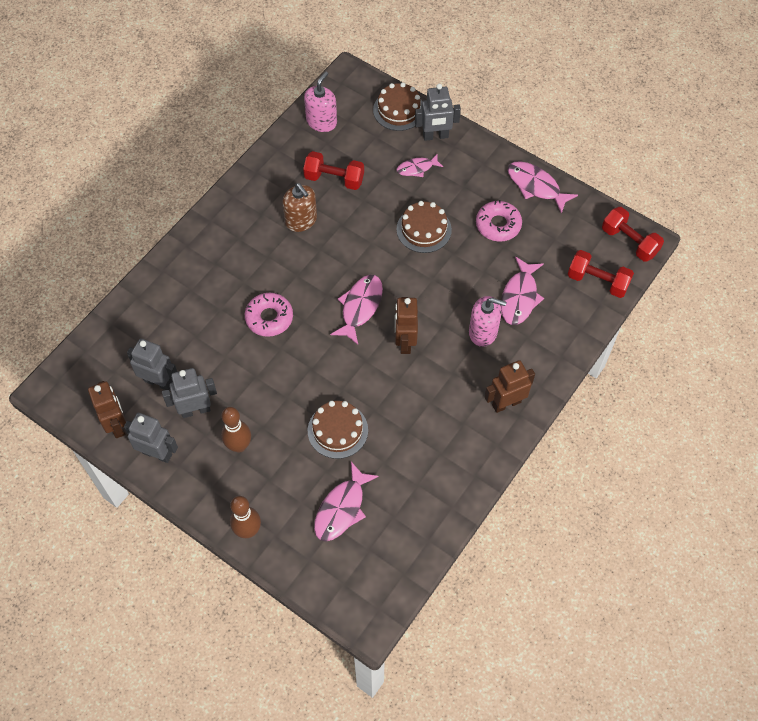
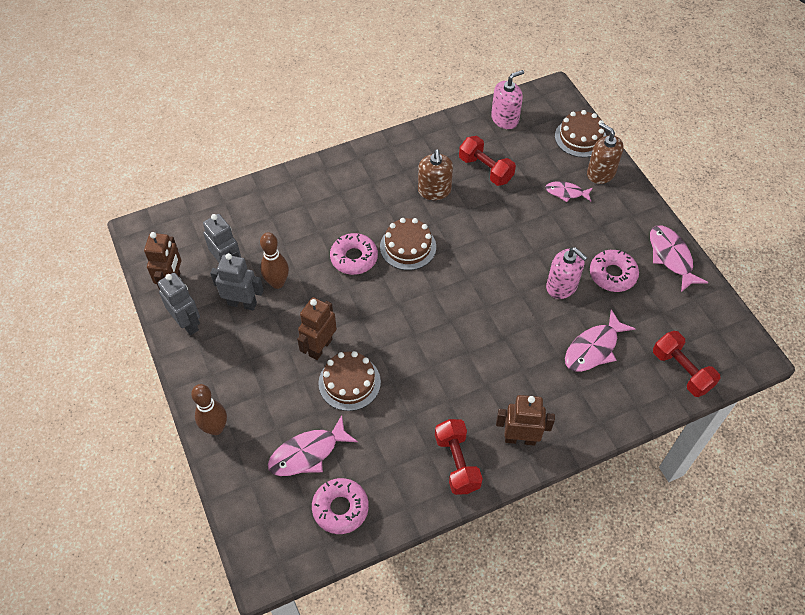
camera: 30 degrees right, 5 degrees down
brown bowling pin [221,407,251,453] -> brown bowling pin moved to [260,232,289,289]
pink fish [330,275,383,345] -> none
brown robot [395,297,418,354] -> brown robot moved to [297,297,337,360]
brown cake [396,201,452,253] -> brown cake moved to [380,218,436,270]
grey robot [415,84,461,141] -> brown soap dispenser [587,123,624,184]
pink soap dispenser [469,296,507,347] -> pink soap dispenser moved to [546,247,588,299]
red dumbbell [602,207,664,262] -> red dumbbell moved to [435,419,483,495]
none -> pink donut [312,478,369,534]

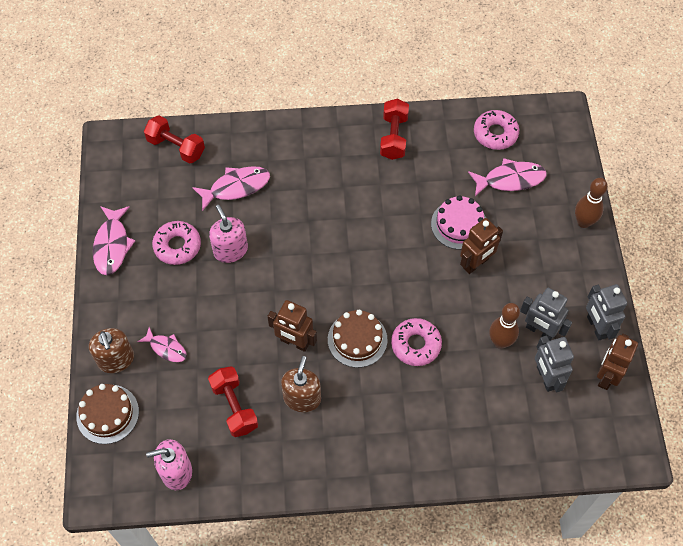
camera: 160 degrees left, 5 degrees up
brown cake [318,351,381,411] -> pink cake [431,195,486,250]
brown robot [496,395,555,446] -> brown robot moved to [267,300,317,352]
red dumbbell [653,331,721,397] -> red dumbbell turned 45 degrees counterclockwise [144,115,205,164]

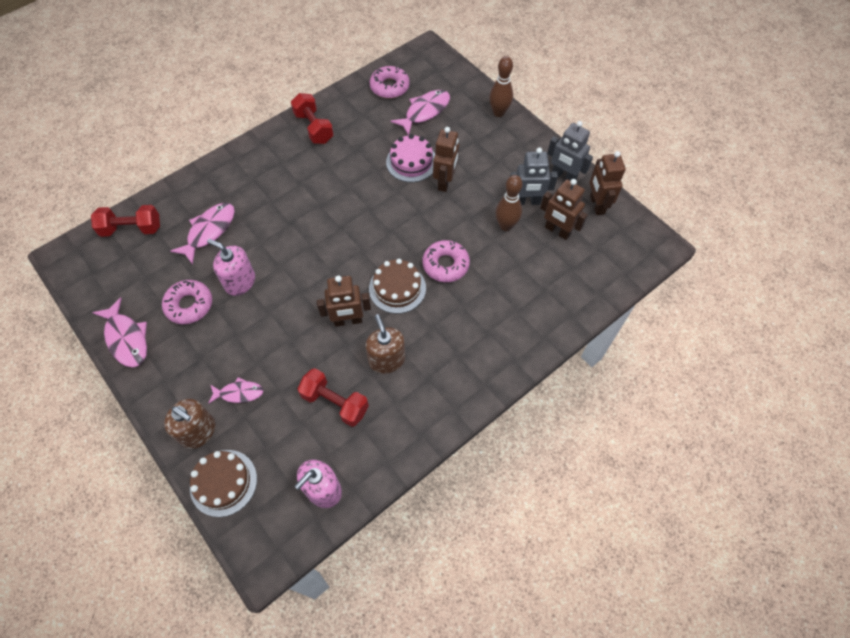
camera: 35 degrees left, 0 degrees up
grey robot [535,336,574,392] -> brown robot [540,179,588,240]

